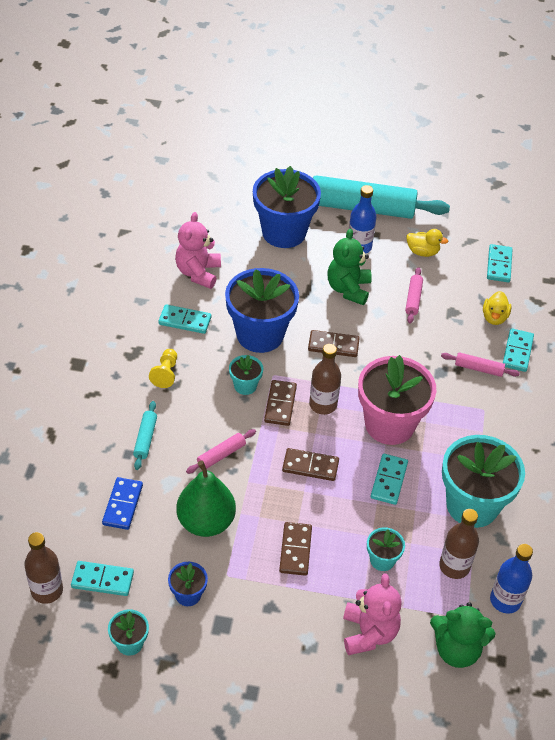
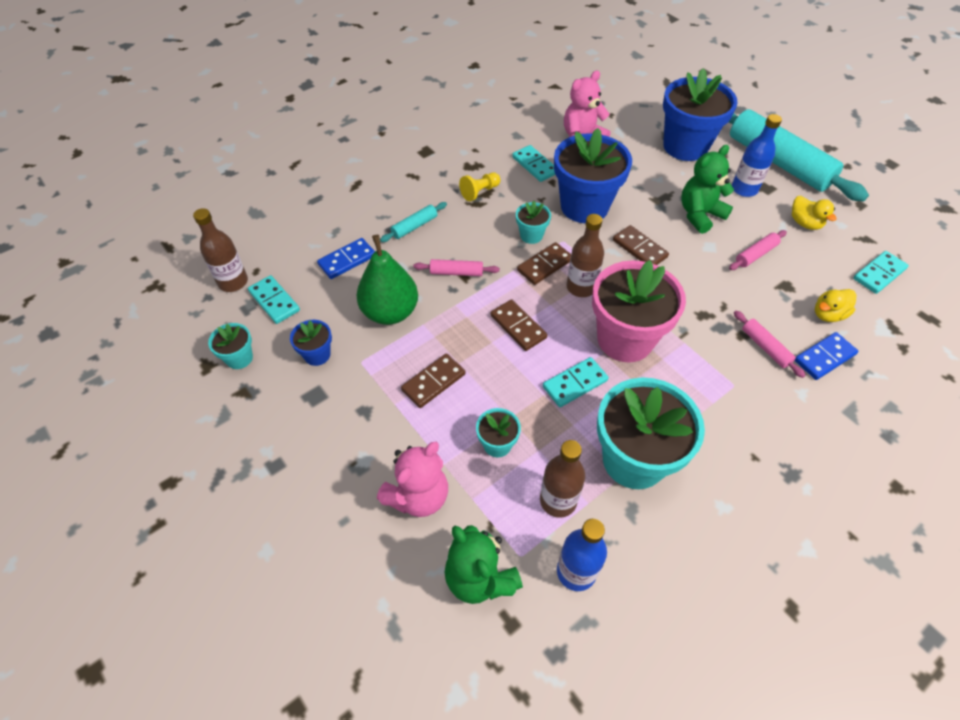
camera: 45 degrees right, 5 degrees up
turquoise domino [503,328,534,372] -> blue domino [794,332,858,380]

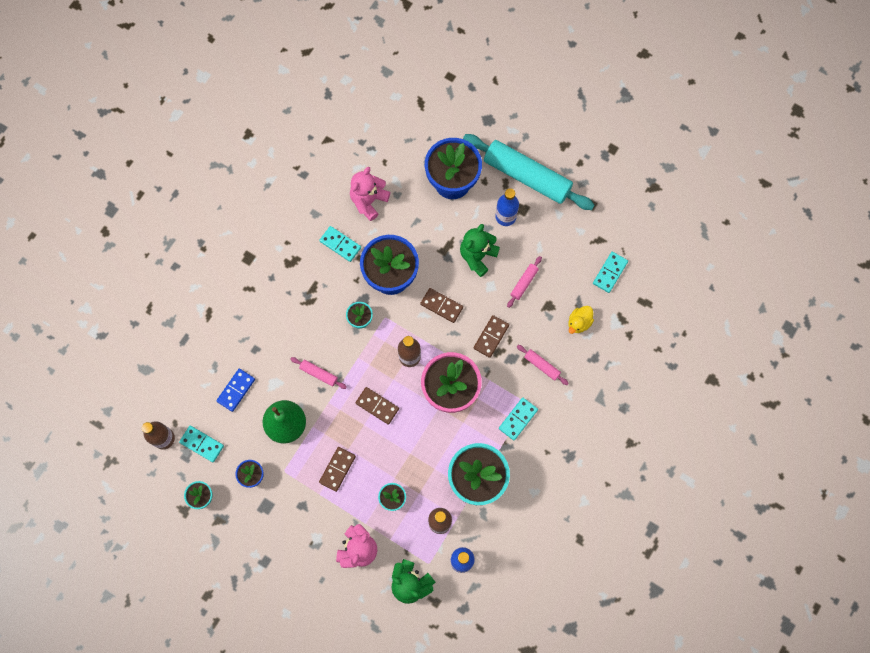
camera: 20 degrees left, 20 degrees up
turquoise rolling pin [380,202,447,242] -> none
pink rolling pin [413,259,500,276] -> pink rolling pin turned 45 degrees clockwise [290,357,347,389]
yellow pawn [459,172,500,201] -> none
brown domino [517,242,571,285] -> brown domino moved to [474,315,509,358]
turquoise domino [543,357,609,407] -> turquoise domino moved to [499,398,538,440]
yellow duck [792,196,837,230] -> none
blue domino [794,332,858,380] -> none

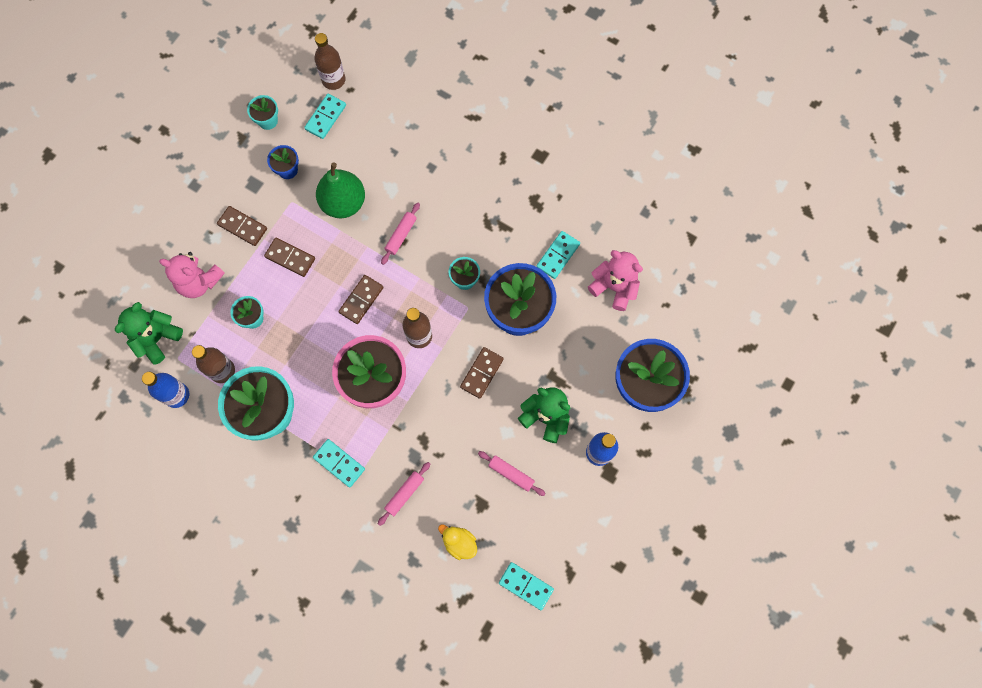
camera: 90 degrees right, 0 degrees up
blue domino [216,369,255,412] -> none
turquoise rolling pin [463,134,594,210] -> none
brown domino [474,315,509,358] -> brown domino moved to [217,206,267,246]

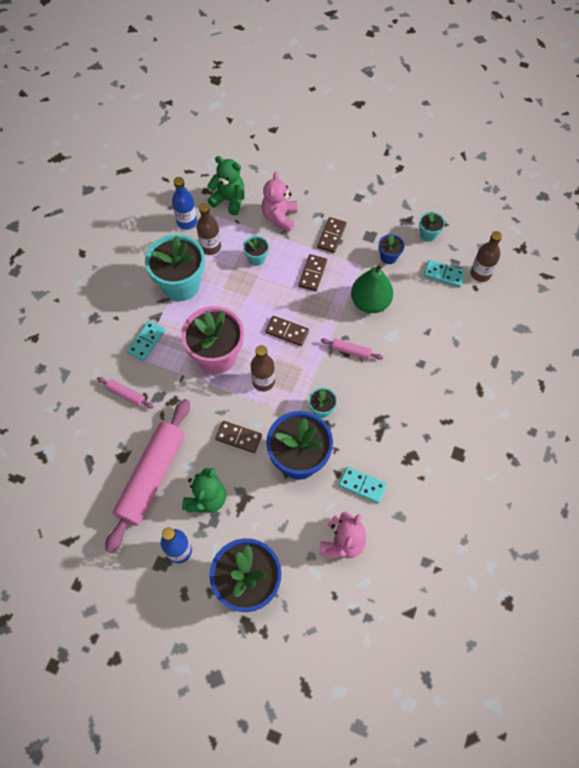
camera: 80 degrees right, 10 degrees down
yellow duck [438,525,477,560] -> none
pink rolling pin [478,451,546,496] -> pink rolling pin [105,399,190,553], size x2.42
turquoise domino [499,562,554,610] -> none

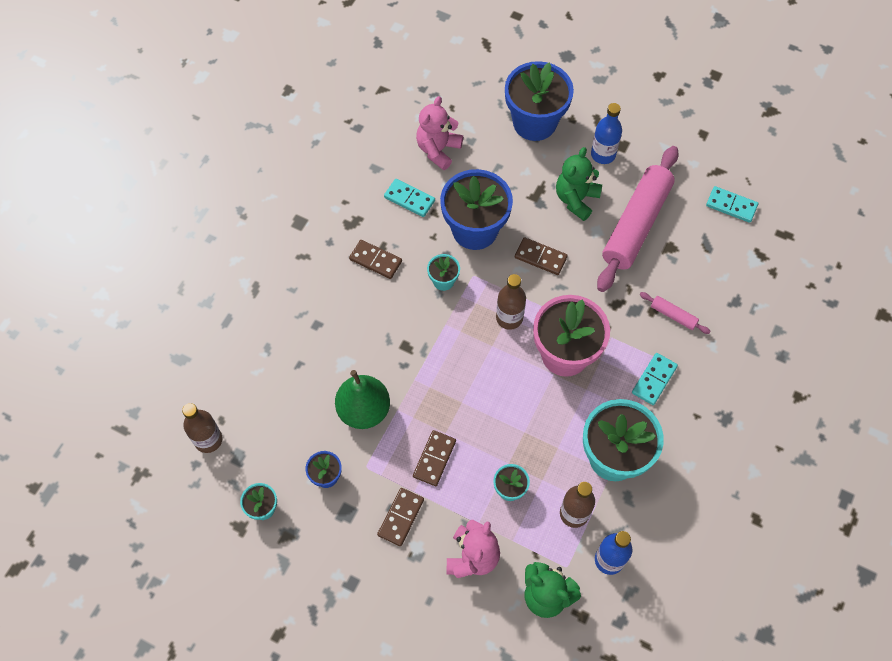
camera: 175 degrees left, 0 degrees up
brown domino [265,316,309,346] -> brown domino moved to [349,240,402,279]
pink rolling pin [321,338,383,360] -> none
turquoise domino [423,260,466,287] -> turquoise domino moved to [706,186,758,223]

